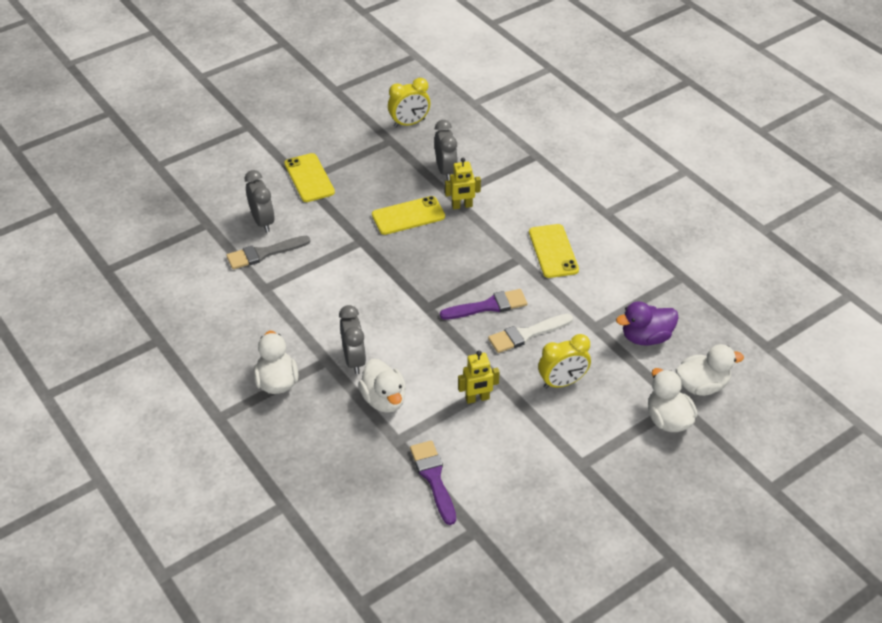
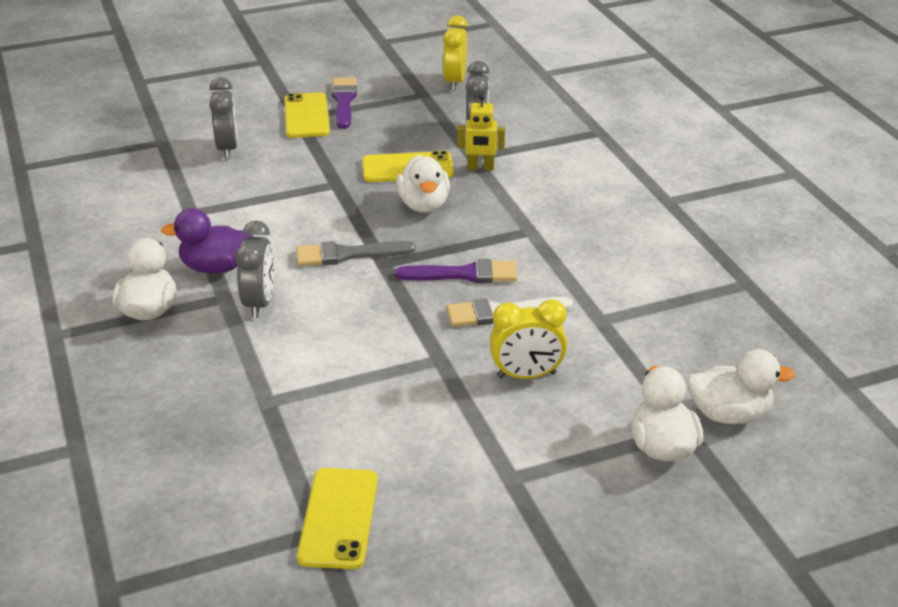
camera: 15 degrees right, 10 degrees down
grey brush [226,236,310,269] -> grey brush moved to [296,241,415,266]
white duck [358,359,406,413] -> white duck moved to [396,155,450,213]
yellow clock [388,78,430,127] -> yellow clock turned 105 degrees clockwise [443,15,468,91]
purple brush [410,440,456,525] -> purple brush moved to [332,77,357,129]
yellow robot [458,351,500,404] -> none
yellow phone [529,224,579,278] -> yellow phone moved to [297,468,378,569]
purple duck [616,301,678,346] -> purple duck moved to [161,208,253,274]

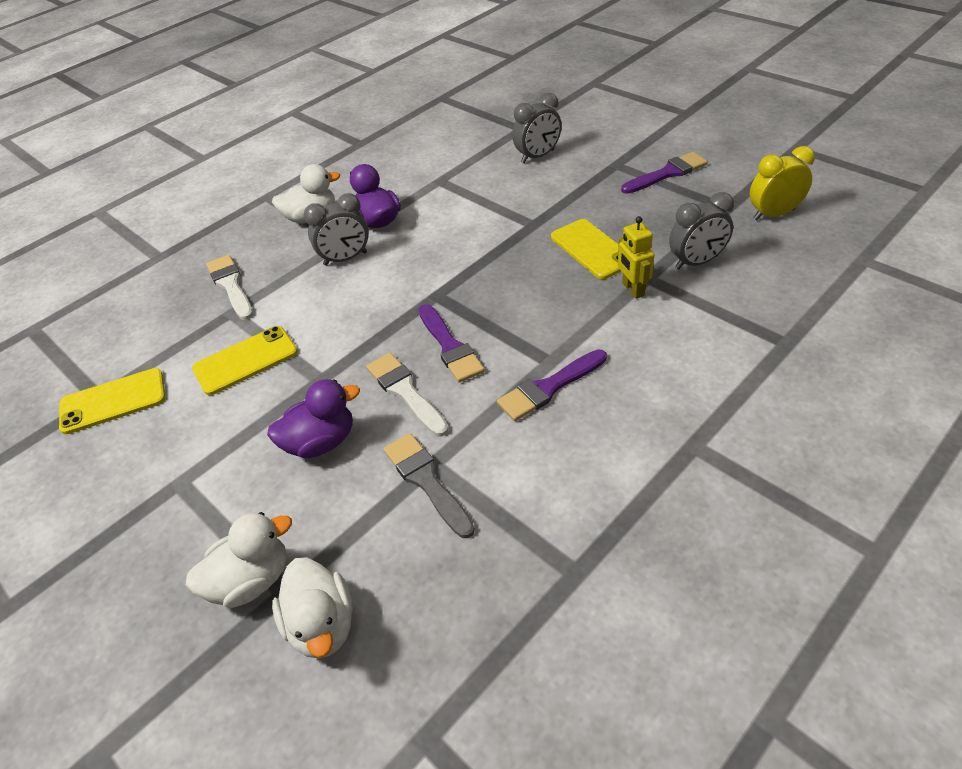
camera: 70 degrees right, 10 degrees up
yellow phone [284,92,330,138] -> yellow phone moved to [192,326,298,395]
grey brush [296,241,415,266] -> grey brush moved to [384,433,475,538]
white duck [396,155,450,213] -> none
yellow clock [490,299,567,379] -> purple duck [267,379,360,458]
none -> white brush [206,255,253,320]
none -> purple brush [497,349,607,421]

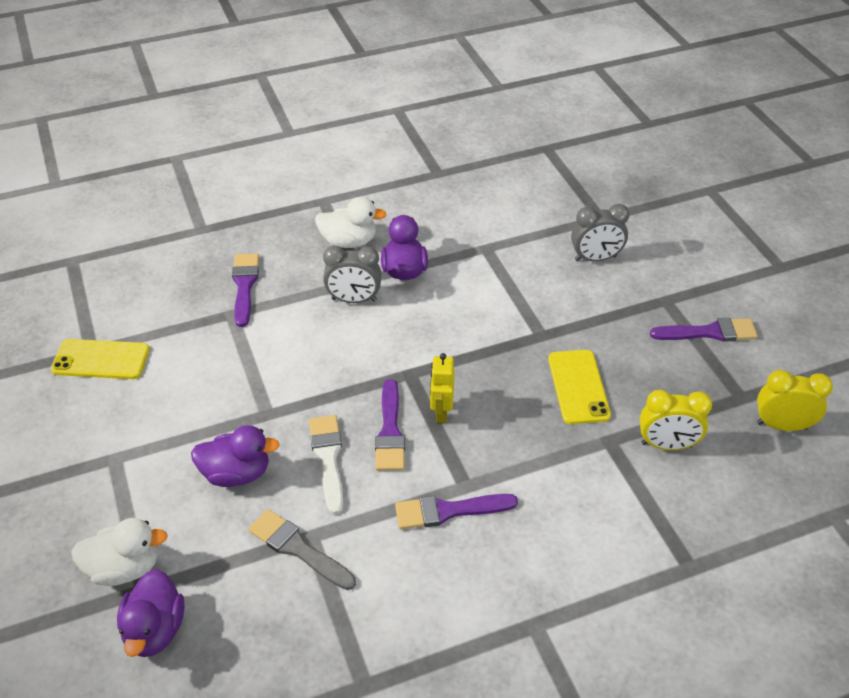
camera: 20 degrees right, 0 degrees up
yellow phone [192,326,298,395] -> none
white brush [206,255,253,320] -> purple brush [232,253,259,327]
white duck [272,557,353,659] -> purple duck [117,569,184,657]
grey brush [384,433,475,538] -> grey brush turned 45 degrees counterclockwise [248,509,356,590]
yellow robot [618,216,654,299] -> yellow robot moved to [430,353,455,423]
grey clock [669,192,734,270] -> yellow clock [640,390,712,450]

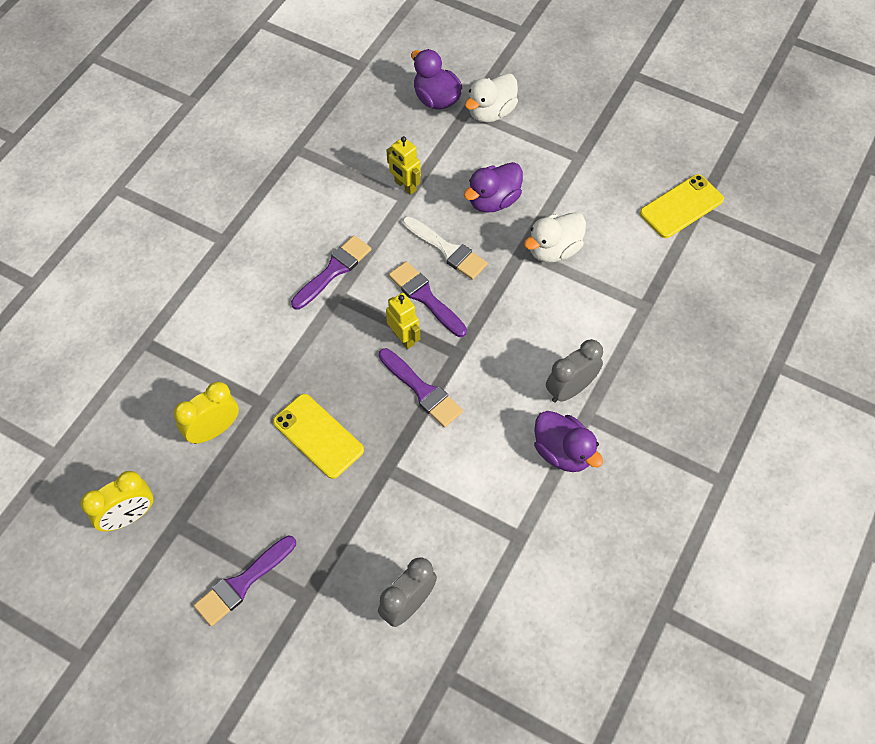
camera: 140 degrees right, 15 degrees up
purple brush [232,253,259,327] -> purple brush moved to [379,348,463,428]
grey brush [248,509,356,590] -> yellow robot [387,136,421,195]
white duck [315,197,387,248] -> white duck moved to [524,212,586,262]

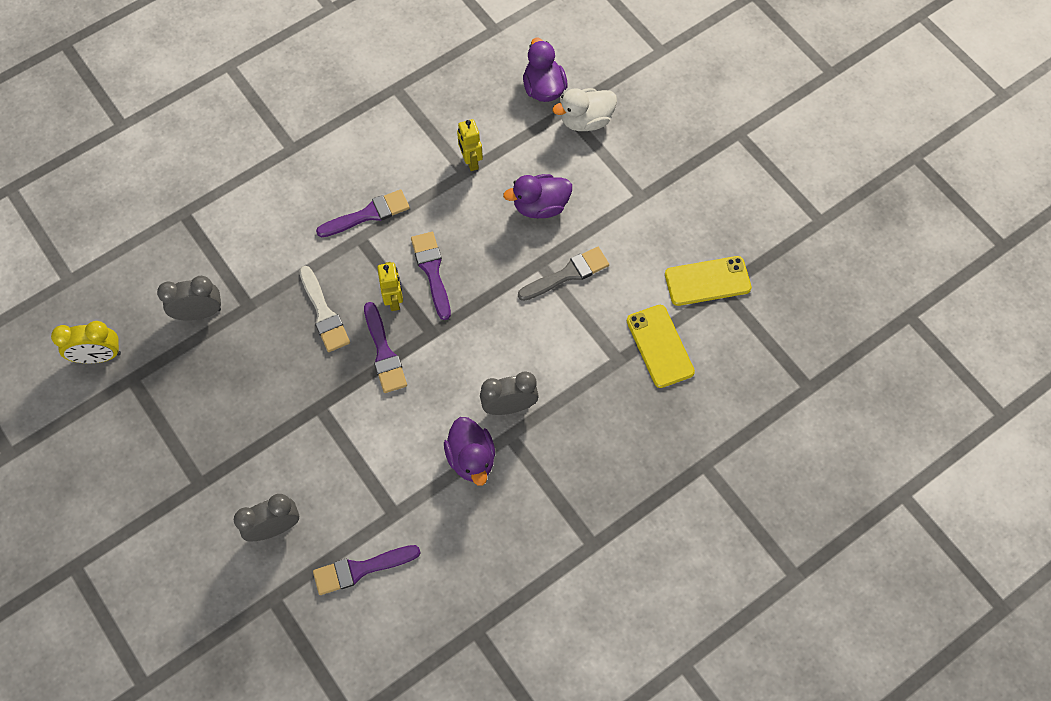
camera: 25 degrees right, 5 degrees up
yellow clock [173,381,239,444] -> grey clock [157,276,221,321]
purple brush [194,536,296,626] -> purple brush moved to [313,545,421,595]
yellow phone [273,394,364,479] -> yellow phone moved to [627,305,695,388]
white brush [402,216,488,280] -> white brush moved to [299,266,350,352]
white duck [524,212,586,262] -> grey brush [518,247,609,301]

